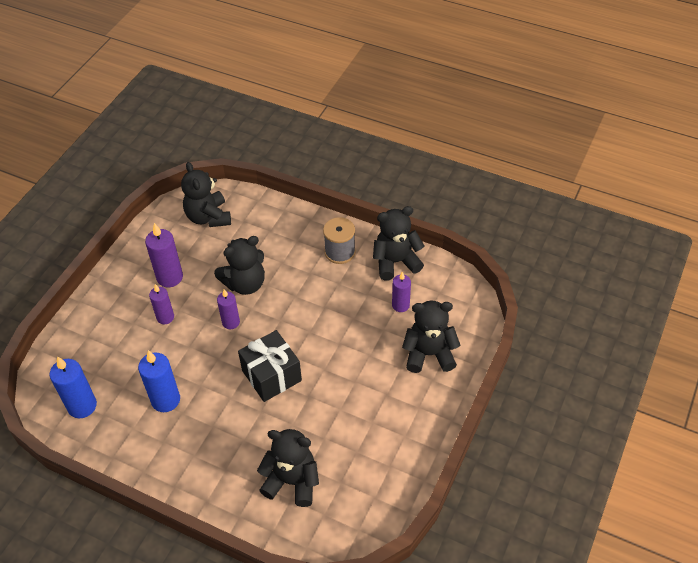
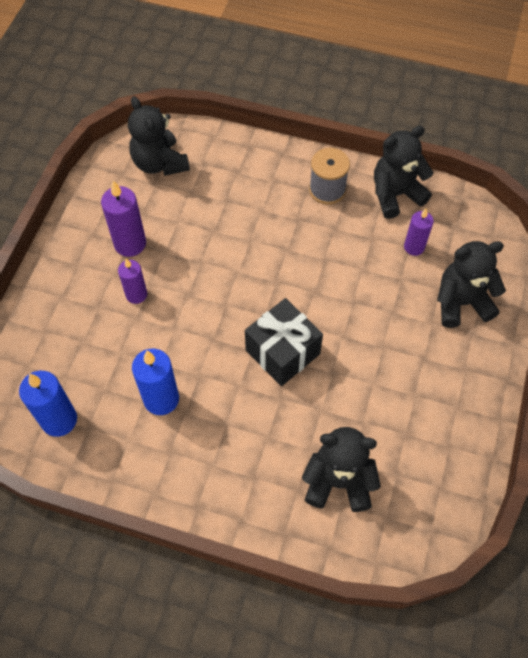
camera: 10 degrees left, 10 degrees up
black teddy bear [214,236,265,295] -> none
purple candle [217,289,240,329] -> none

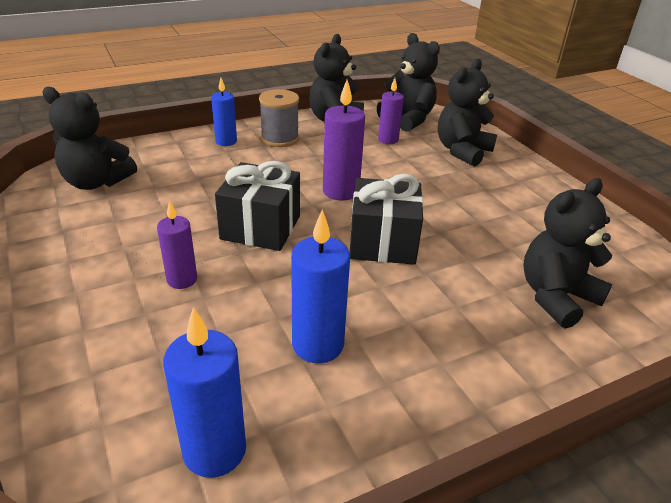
camera: 45 degrees left, 25 degrees down
purple candle [101,181,146,257] -> purple candle moved to [323,80,365,200]
none -> blue candle [211,78,237,146]
none -> black gift [215,161,300,251]
none -> black teddy bear [377,33,440,132]

